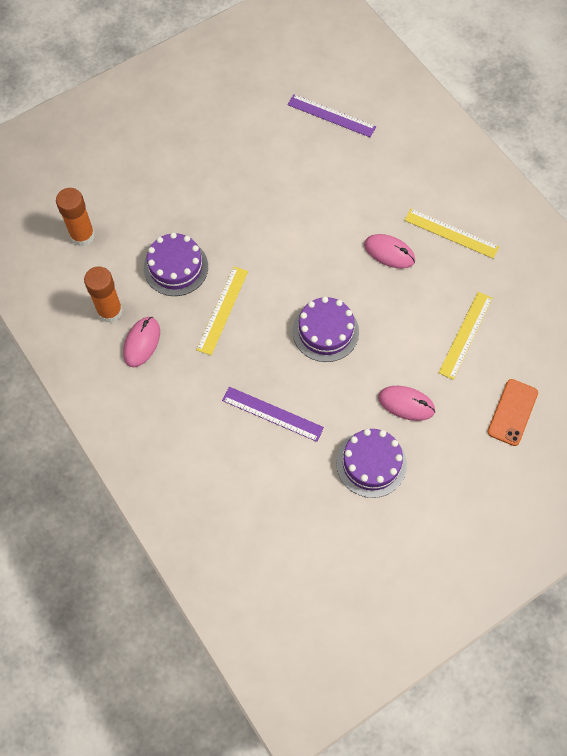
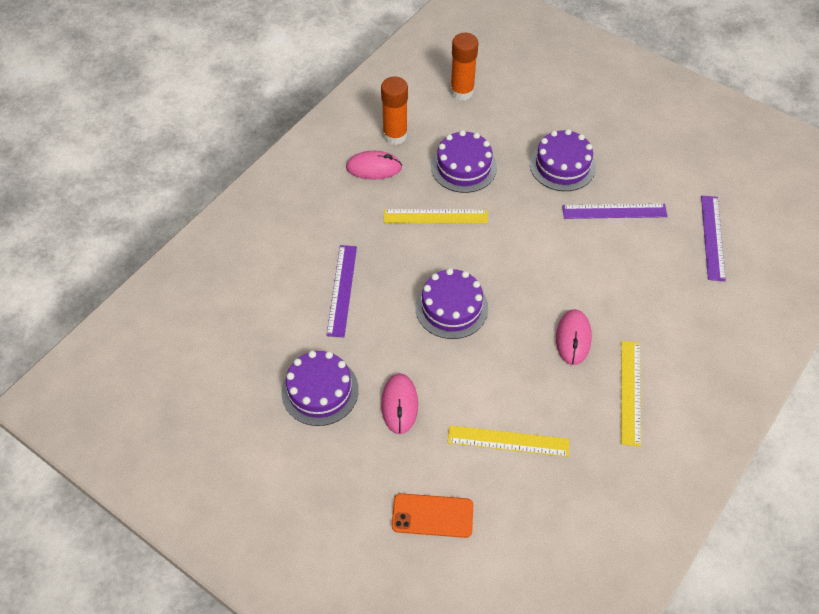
camera: 70 degrees right, 10 degrees down
none -> purple cake [530,129,596,191]
none -> purple ruler [562,204,668,219]

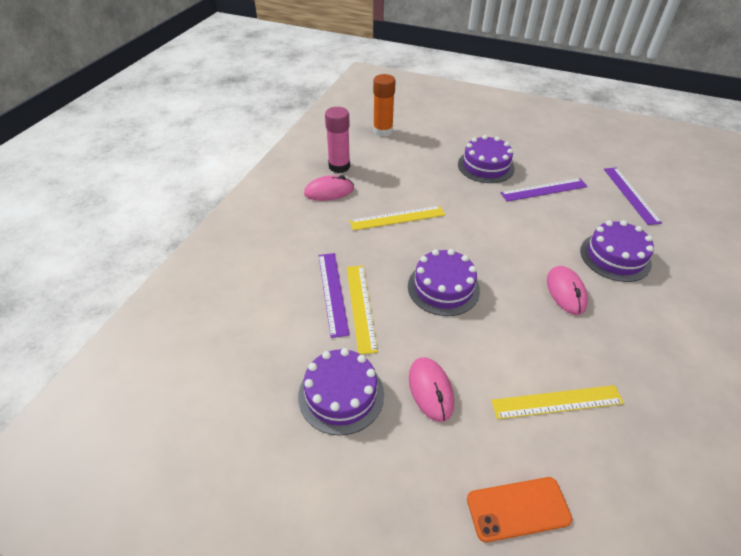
camera: 15 degrees left, 10 degrees down
orange glue stick [381,76,408,145] -> pink glue stick [325,107,350,173]
purple cake [431,130,497,193] -> purple cake moved to [580,220,654,282]
yellow ruler [621,341,641,447] -> yellow ruler moved to [347,266,378,354]

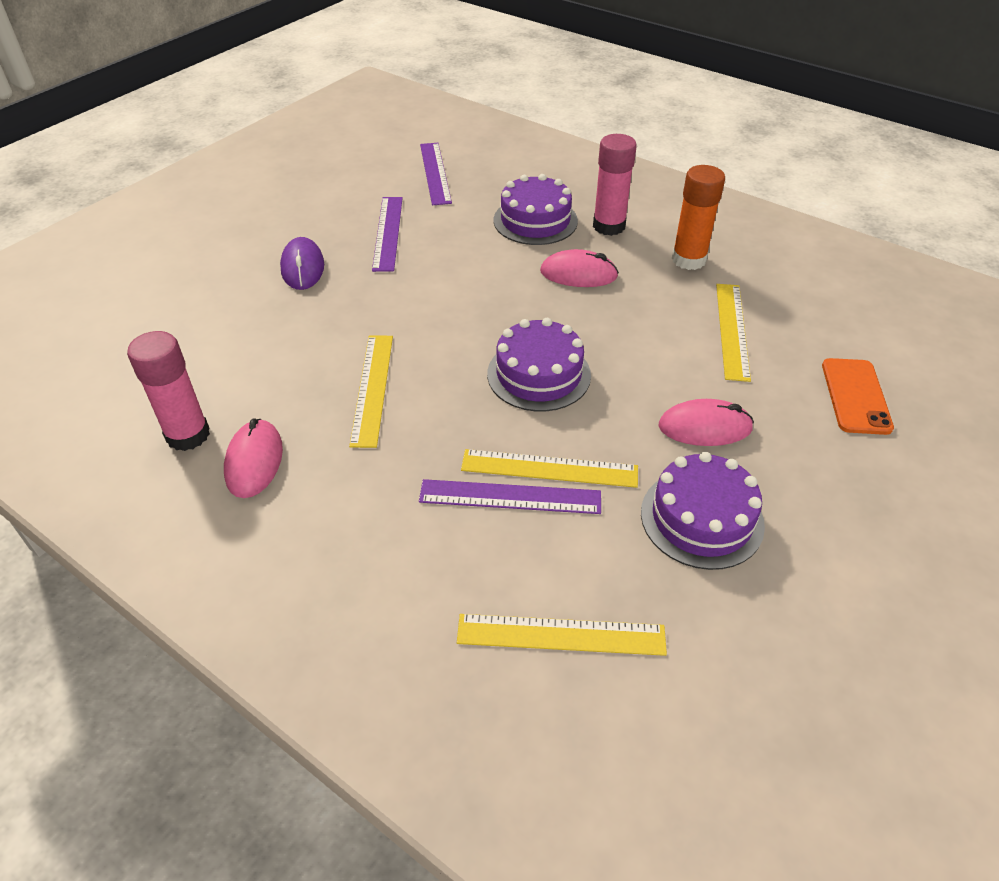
camera: 75 degrees left, 0 degrees up
orange glue stick [373,74,396,137] -> orange glue stick moved to [672,165,725,270]
purple cake [458,135,515,183] -> purple mouse [280,237,324,290]
purple ruler [604,167,662,225] -> purple ruler turned 75 degrees clockwise [420,143,452,205]
none -> yellow ruler [457,614,667,656]
none -> pink glue stick [593,134,637,236]

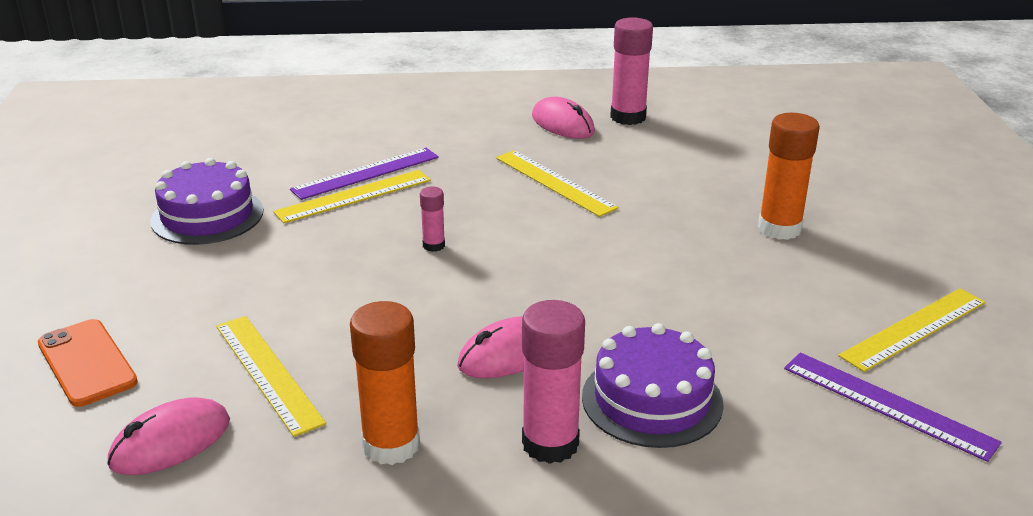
camera: 140 degrees right, 15 degrees down
purple mouse [280,237,324,290] -> orange glue stick [758,113,820,240]
purple ruler [372,197,403,272] -> none
yellow ruler [457,614,667,656] -> yellow ruler moved to [838,288,986,372]
purple cake [487,318,591,411] -> pink glue stick [420,187,445,252]
pink mouse [658,399,754,446] -> pink mouse moved to [107,397,230,475]

